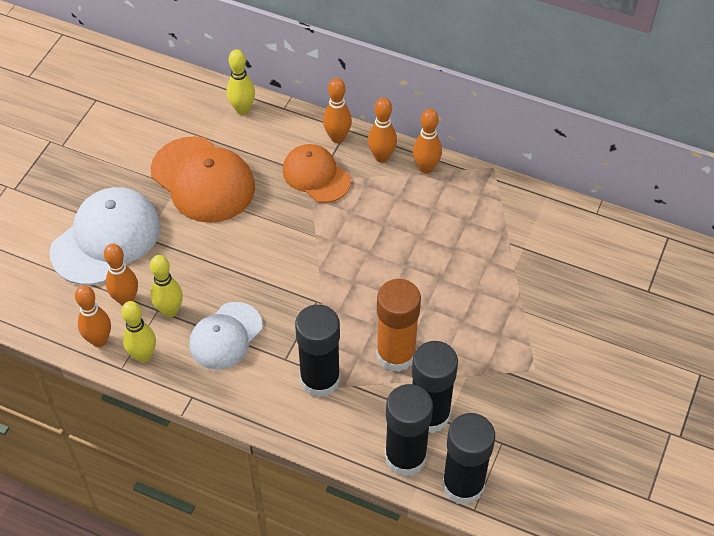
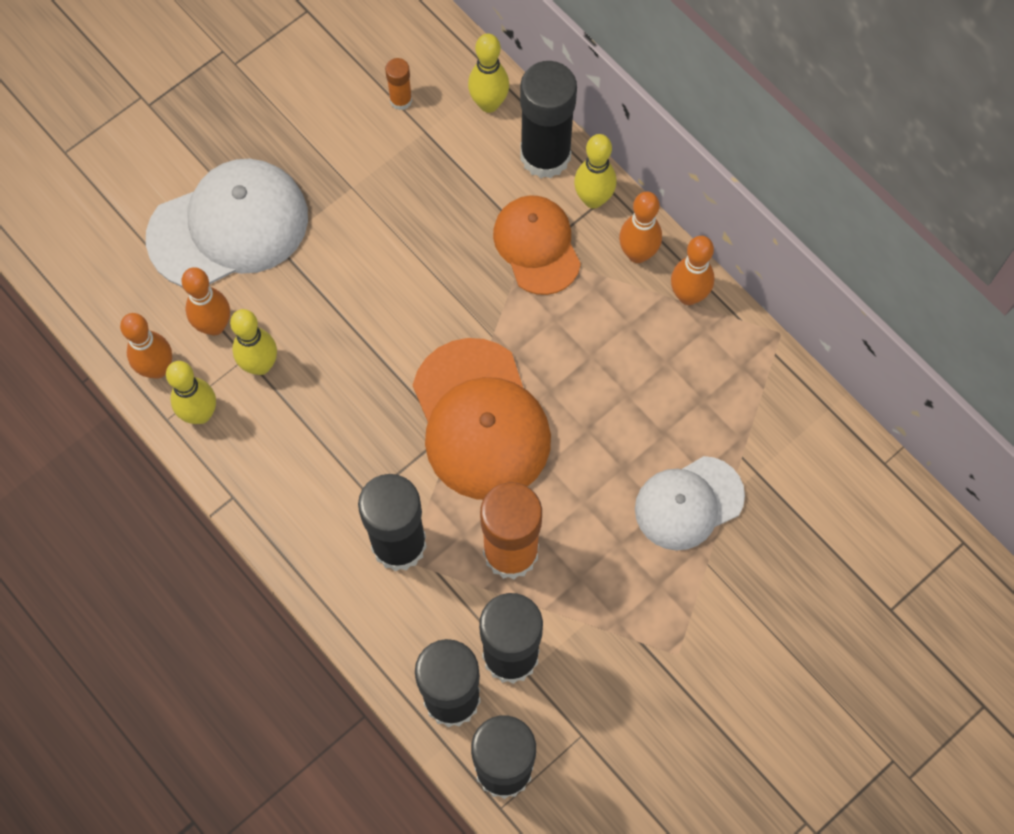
camera: 25 degrees right, 15 degrees up
orange cap [151,136,255,223] -> orange cap moved to [413,338,551,500]
white cap [189,302,263,370] -> white cap moved to [635,456,745,551]
orange bowling pin [323,78,352,143] -> yellow bowling pin [574,134,617,209]
none -> orange glue stick [385,58,412,110]
none -> black glue stick [520,61,577,178]

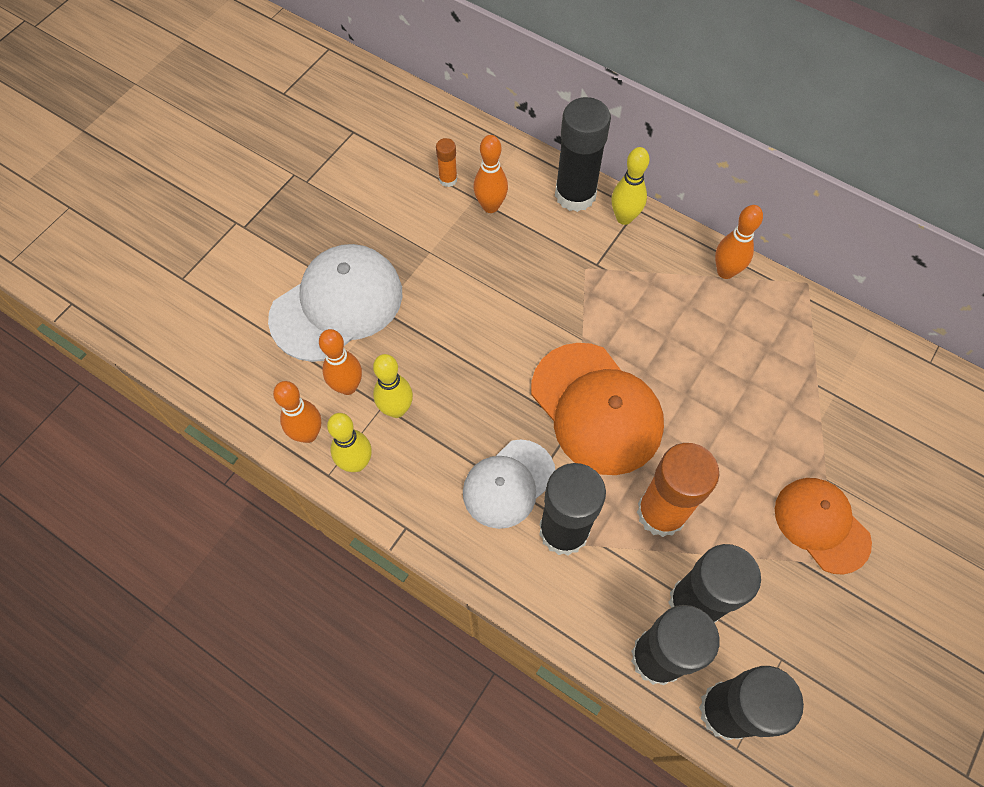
camera: 15 degrees left, 5 degrees down
yellow bowling pin [468,34,509,113] -> none
orange cap [493,195,581,295] -> orange cap moved to [775,478,872,574]
orange bowling pin [619,192,662,263] -> orange bowling pin moved to [473,135,508,213]
white cap [635,456,745,551] -> white cap moved to [463,439,555,529]

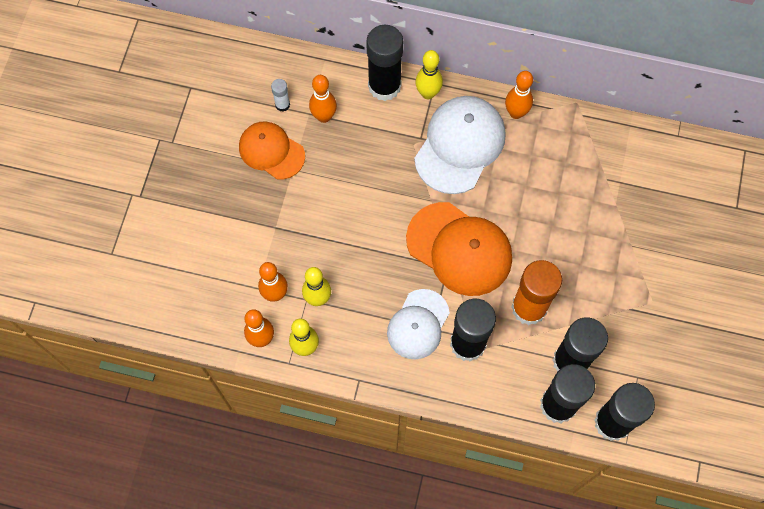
camera: 20 degrees left, 5 degrees up
white cap [268,244,402,362] -> white cap moved to [414,96,506,194]
orange glue stick [436,138,457,187] -> white glue stick [271,79,290,111]
orange cap [775,478,872,574] -> orange cap moved to [239,121,305,180]

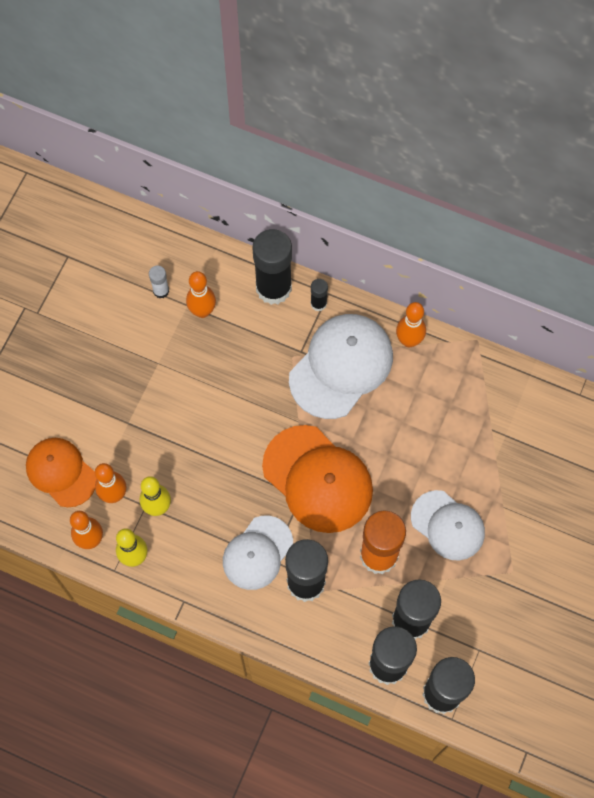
camera: 10 degrees right, 0 degrees up
orange cap [239,121,305,180] -> orange cap moved to [26,438,97,507]
yellow bowling pin [415,50,443,99] -> black glue stick [311,279,328,311]
none -> white cap [411,490,485,560]

